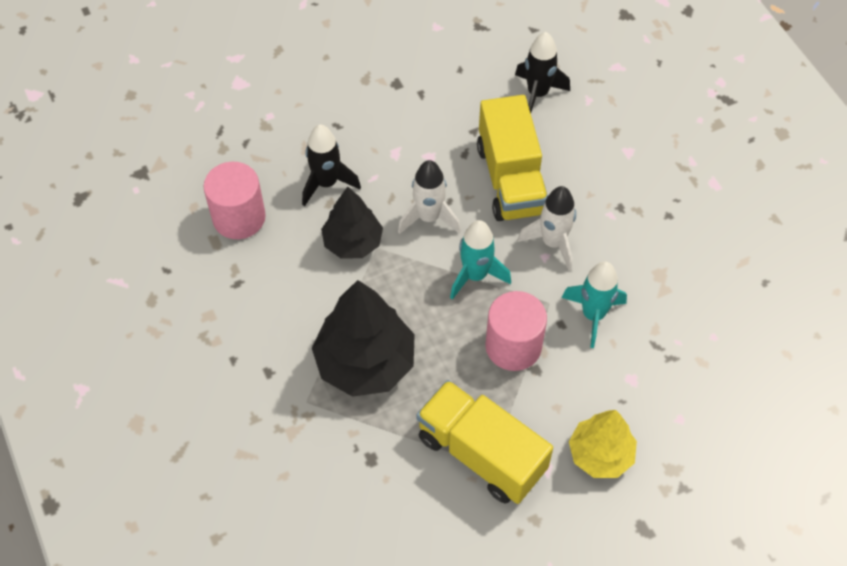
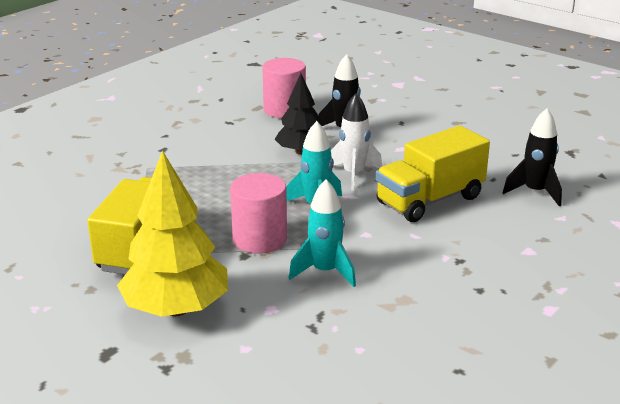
camera: 65 degrees right, 30 degrees down
black tree [312,280,415,397] -> none
white rocket [517,186,576,271] -> none
yellow tree [569,410,637,478] -> yellow tree [117,150,228,317], size x1.58

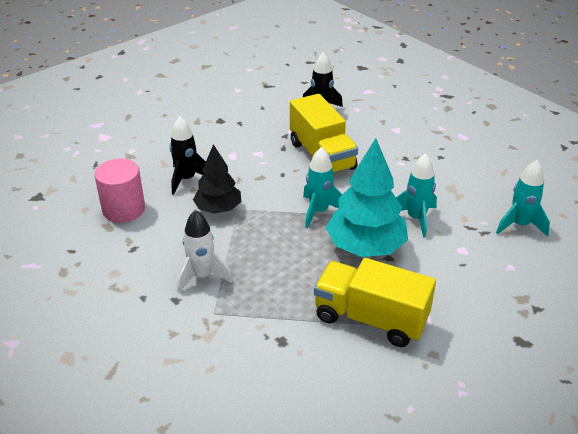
camera: 80 degrees left, 10 degrees up
yellow tree [117,150,228,317] -> none
pink cylinder [230,173,287,254] -> turquoise tree [326,138,408,257]
white rocket [331,93,382,191] -> white rocket moved to [177,210,232,293]
none -> turquoise rocket [496,160,550,237]

